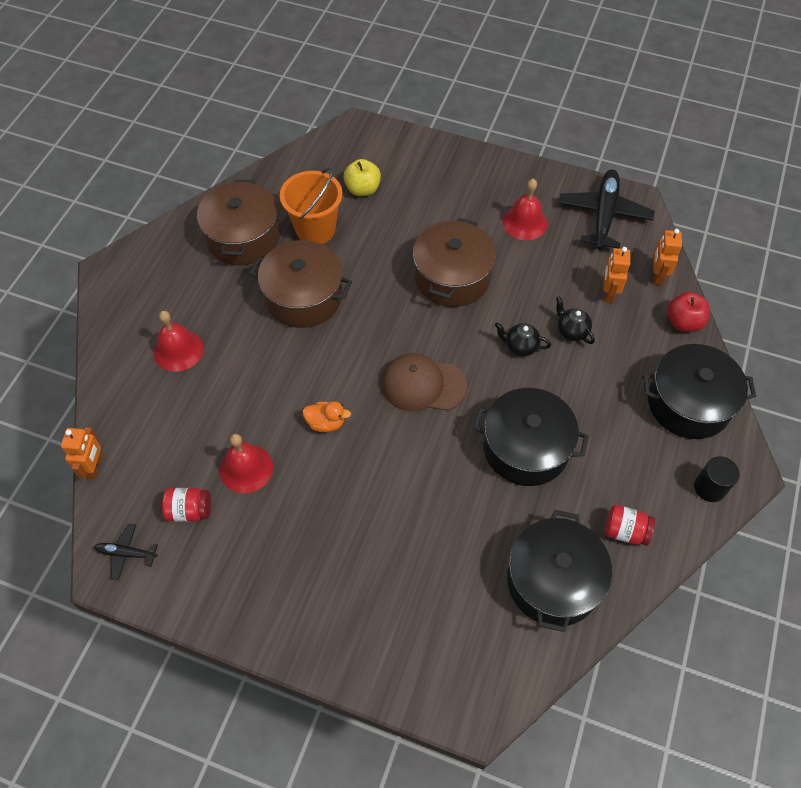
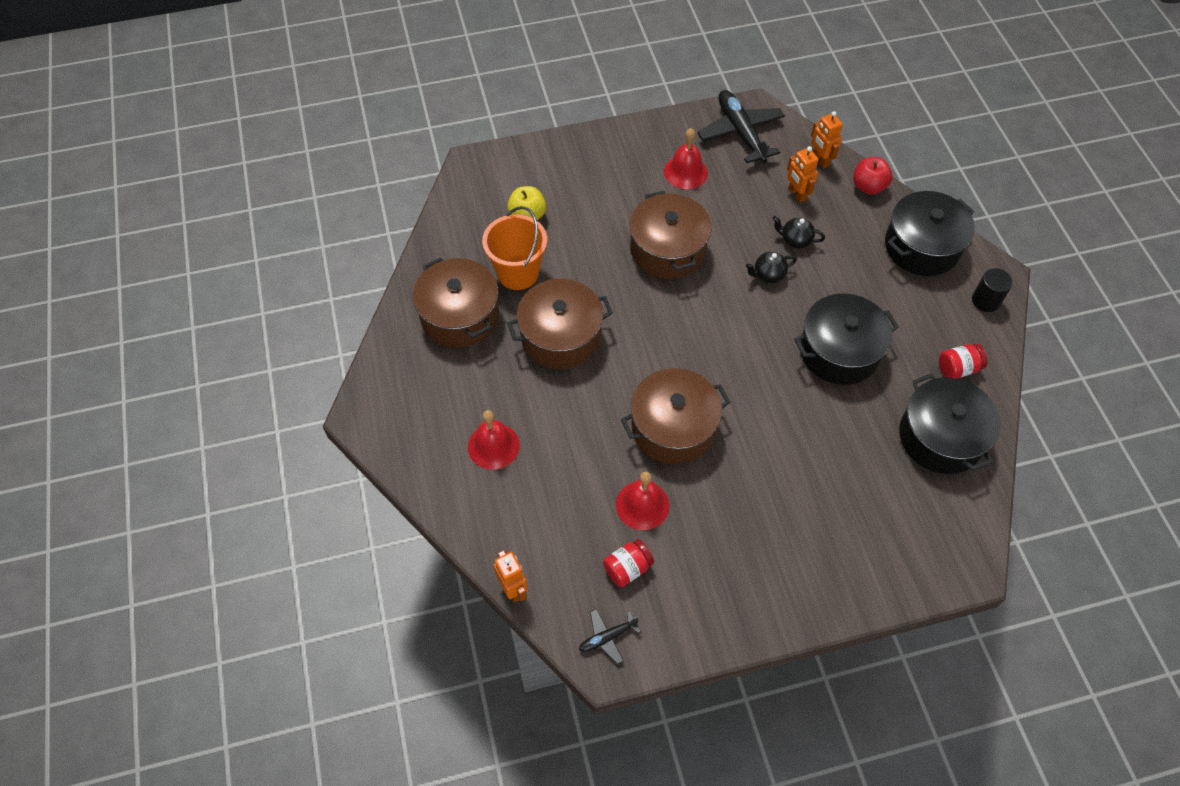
camera: 35 degrees left, 0 degrees up
orange duck [303,401,351,432] -> brown pot [621,368,730,464]
brown cap [382,353,467,411] -> none

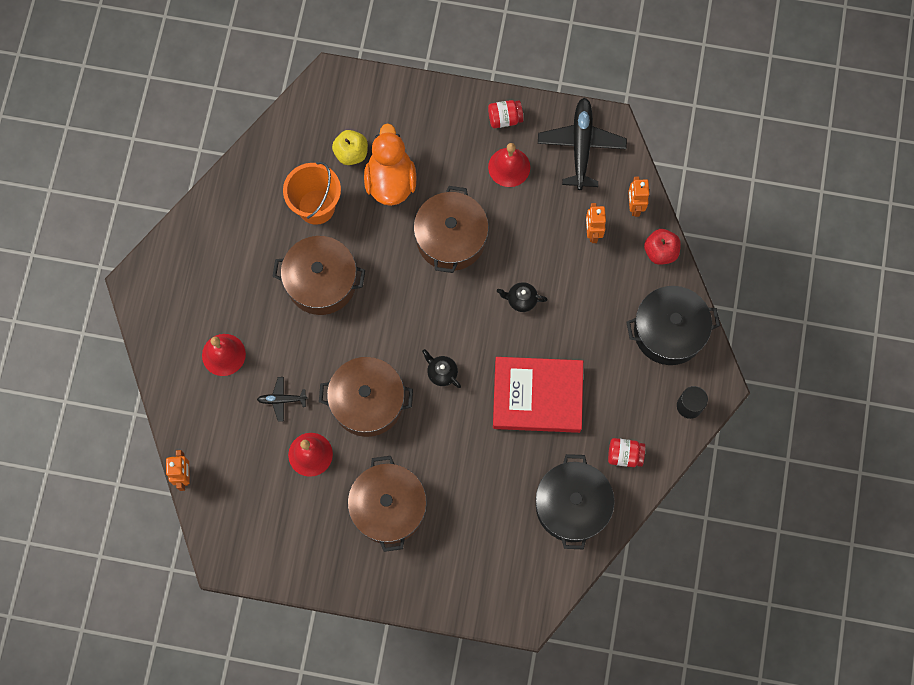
camera: 25 degrees right, 15 degrees up
brown pot [413,257,499,348] -> brown pot moved to [348,456,427,552]
black plane [579,609,641,665] -> black plane moved to [257,377,308,422]
red jar [603,539,654,587] -> red jar moved to [488,100,524,128]
black teapot [773,216,825,248] -> black teapot moved to [422,349,461,388]
black pot [794,294,899,385] -> red book [493,357,583,433]
none -> orange duck [364,123,416,206]

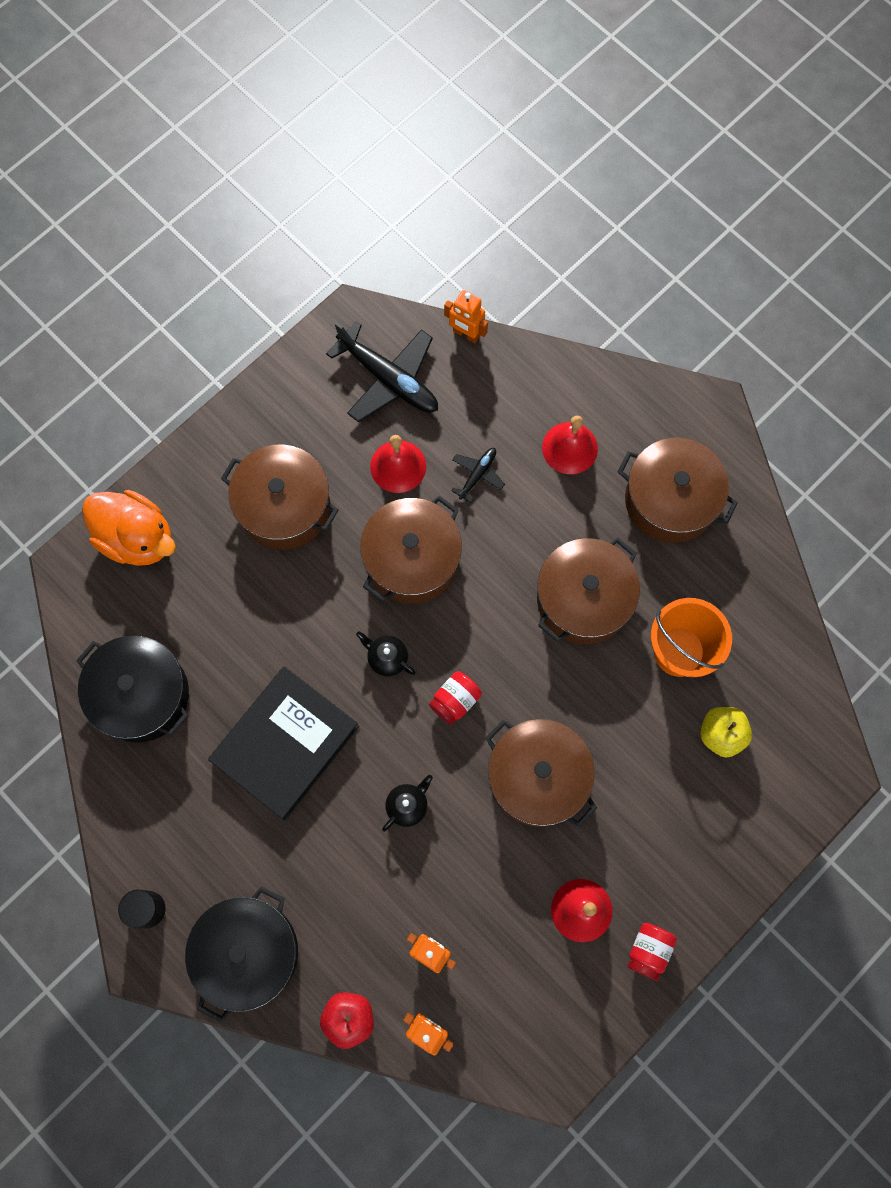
camera: 125 degrees right, 0 degrees up
orange duck [364,123,416,206] -> orange duck moved to [82,490,176,566]
black teapot [422,349,461,388] -> black teapot turned 135 degrees counterclockwise [356,631,416,676]
red book [493,357,583,433] -> black book [208,666,359,820]
black plane [538,97,627,190] -> black plane moved to [326,321,438,422]
red jar [608,438,645,467] -> red jar moved to [429,671,482,725]
none -> brown pot [618,438,738,543]

